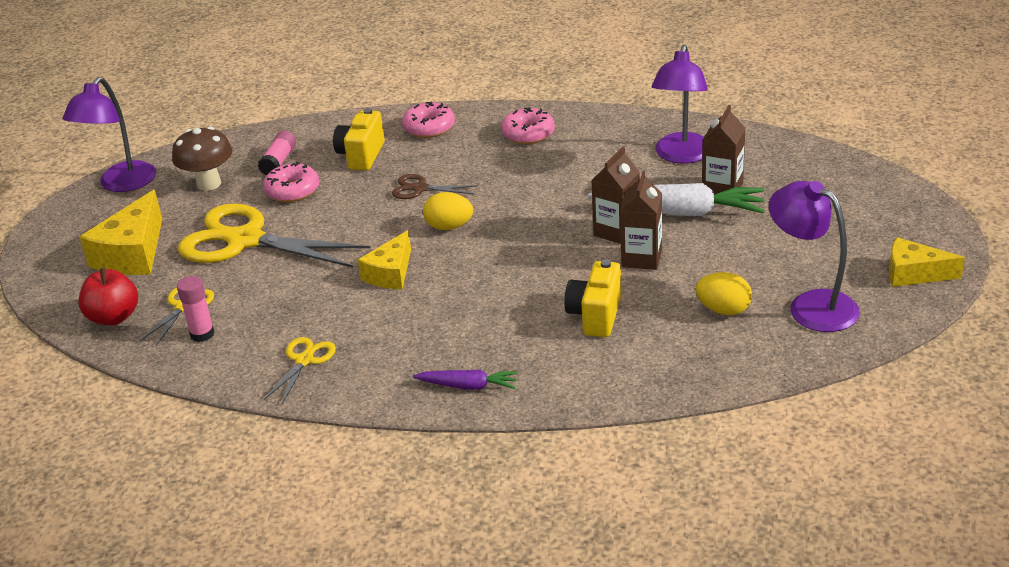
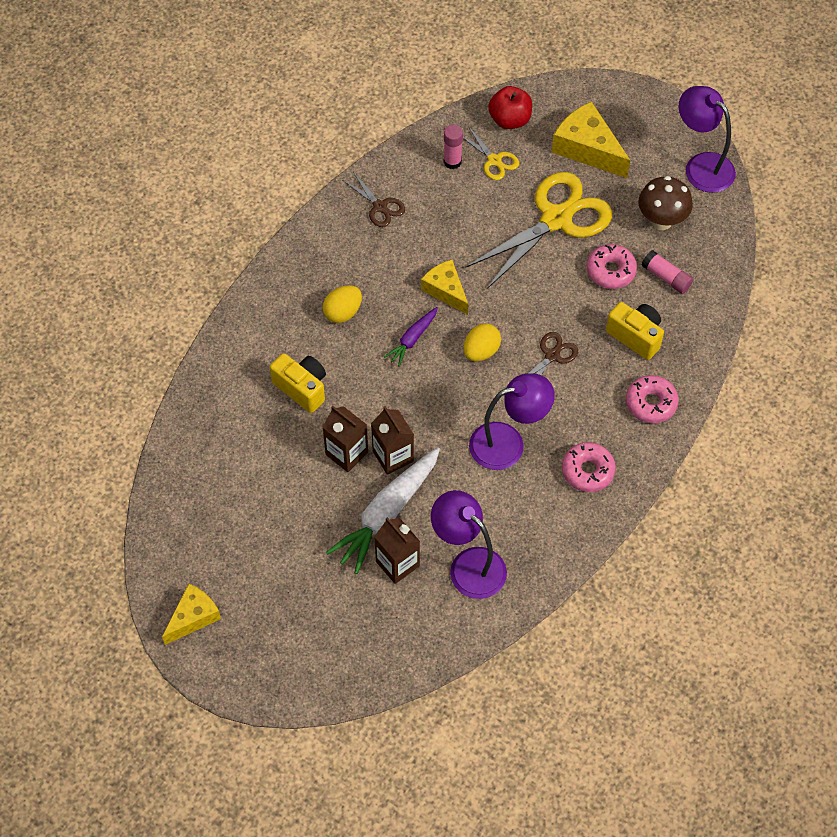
camera: 115 degrees right, 25 degrees up
yellow scissors [264,337,336,404] -> brown scissors [343,172,405,227]
purple carrot [413,370,518,390] -> purple carrot moved to [384,307,438,367]
yellow egg [696,272,752,315] -> yellow egg moved to [323,285,362,323]
purple lamp [769,181,860,332] -> purple lamp moved to [469,373,555,470]

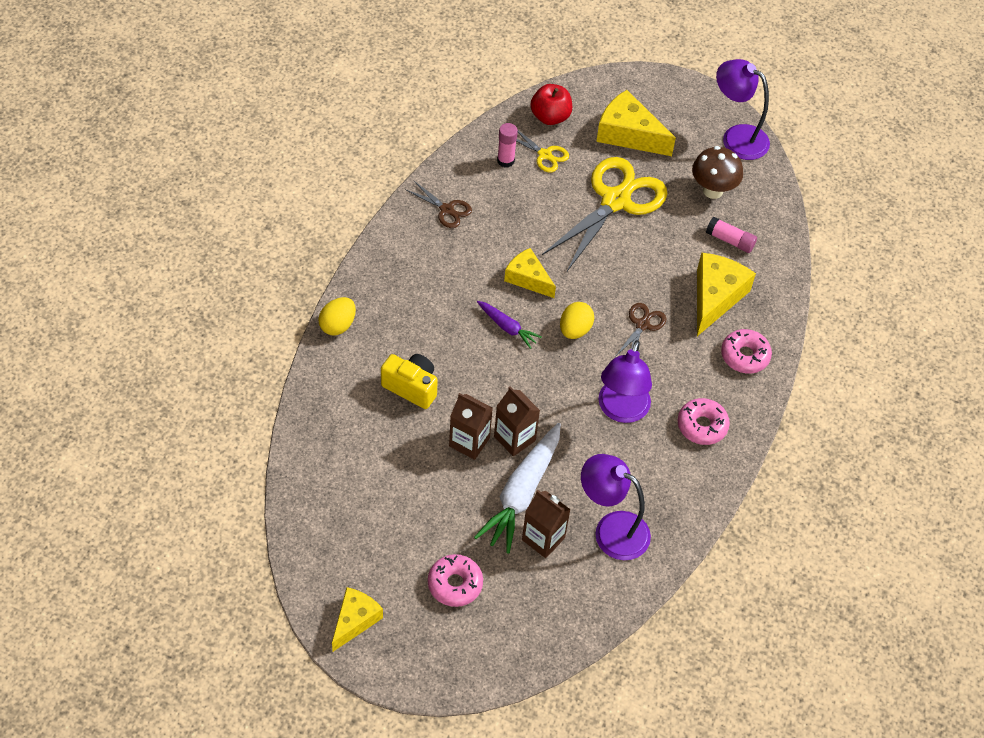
camera: 15 degrees left, 5 degrees down
yellow egg [323,285,362,323] -> yellow egg moved to [318,297,356,335]
purple carrot [384,307,438,367] -> purple carrot turned 75 degrees counterclockwise [477,301,542,349]
purple lamp [469,373,555,470] -> purple lamp turned 135 degrees clockwise [598,340,652,423]
pink donut [587,244,637,289] -> pink donut moved to [428,554,483,607]
yellow camera [606,302,664,360] -> yellow cheese [697,253,756,336]

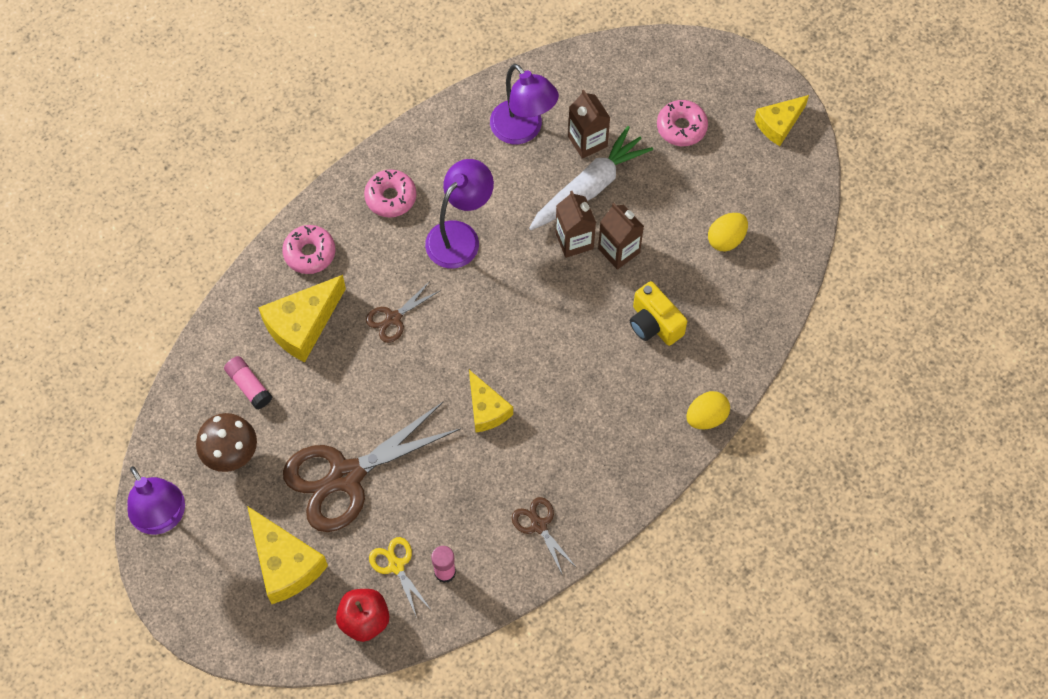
camera: 155 degrees left, 10 degrees up
purple carrot [477,301,542,349] -> none
yellow scissors [542,157,667,271] -> brown scissors [283,402,461,532]
yellow egg [560,302,594,339] -> yellow egg moved to [708,213,748,252]

